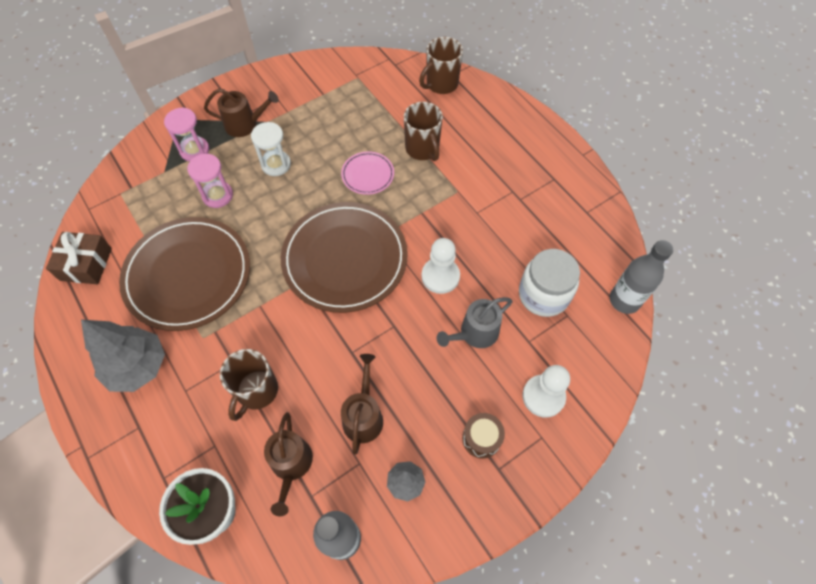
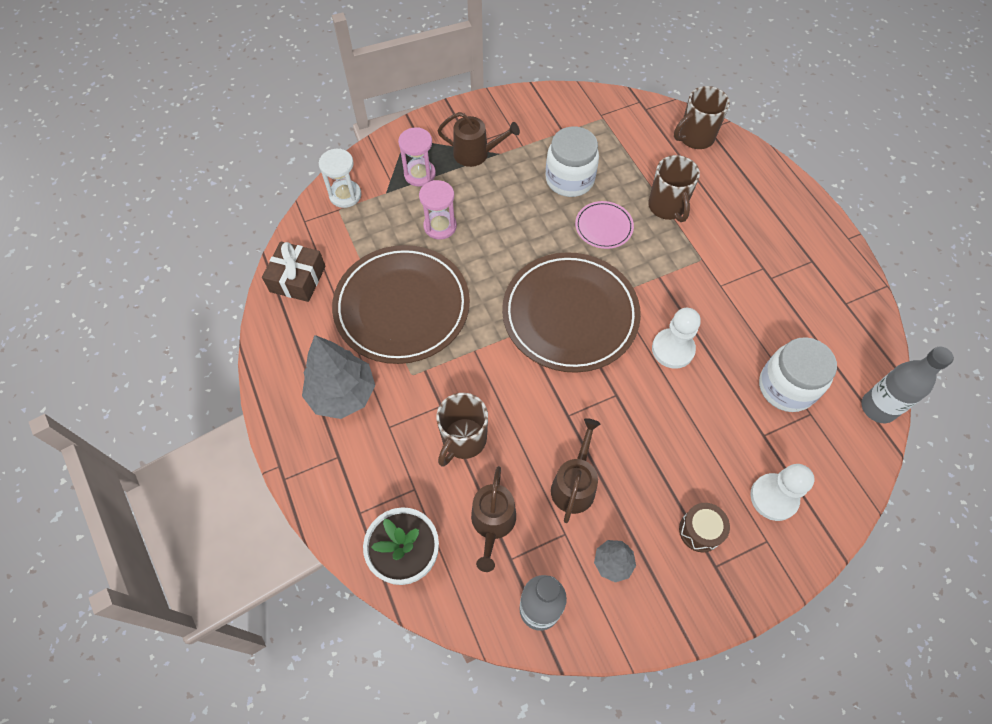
camera: 10 degrees right, 0 degrees up
white hourglass [251,122,291,176] -> white hourglass moved to [319,149,361,208]
grey watering can [437,297,513,348] -> none
none -> white jar [545,126,599,197]

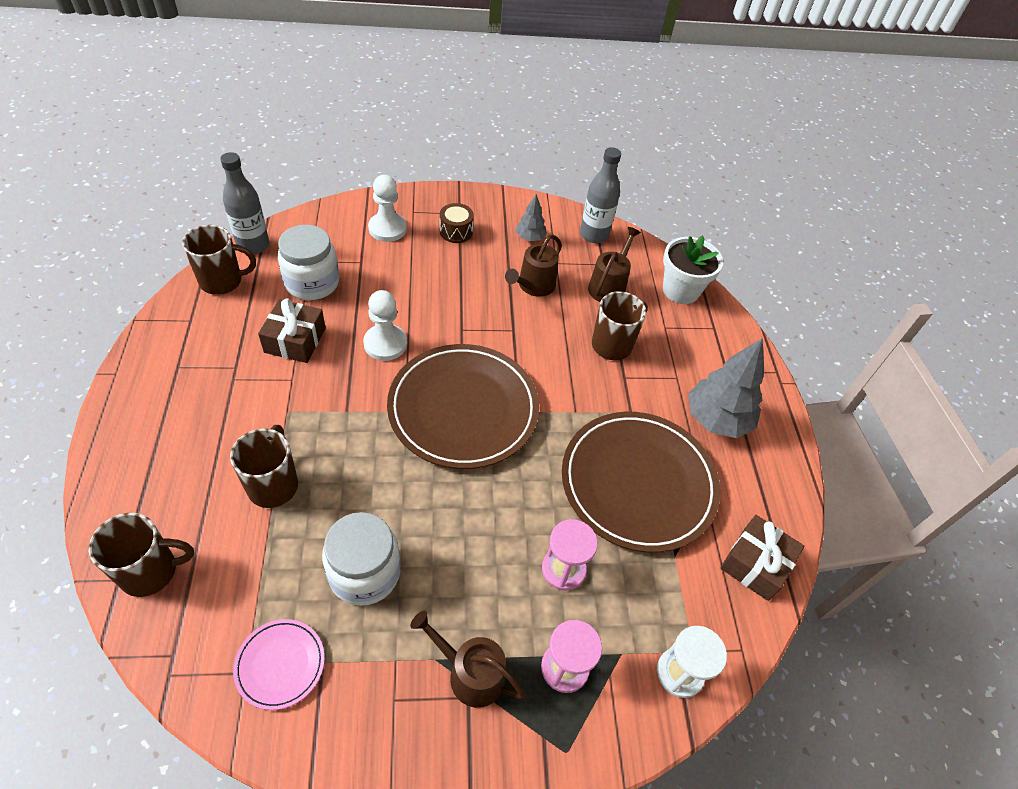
camera: 165 degrees left, 10 degrees down
pink plate [575,201,634,249] -> pink plate moved to [233,619,325,710]
none -> brown mug [182,225,256,295]
none -> brown gift [258,298,326,363]

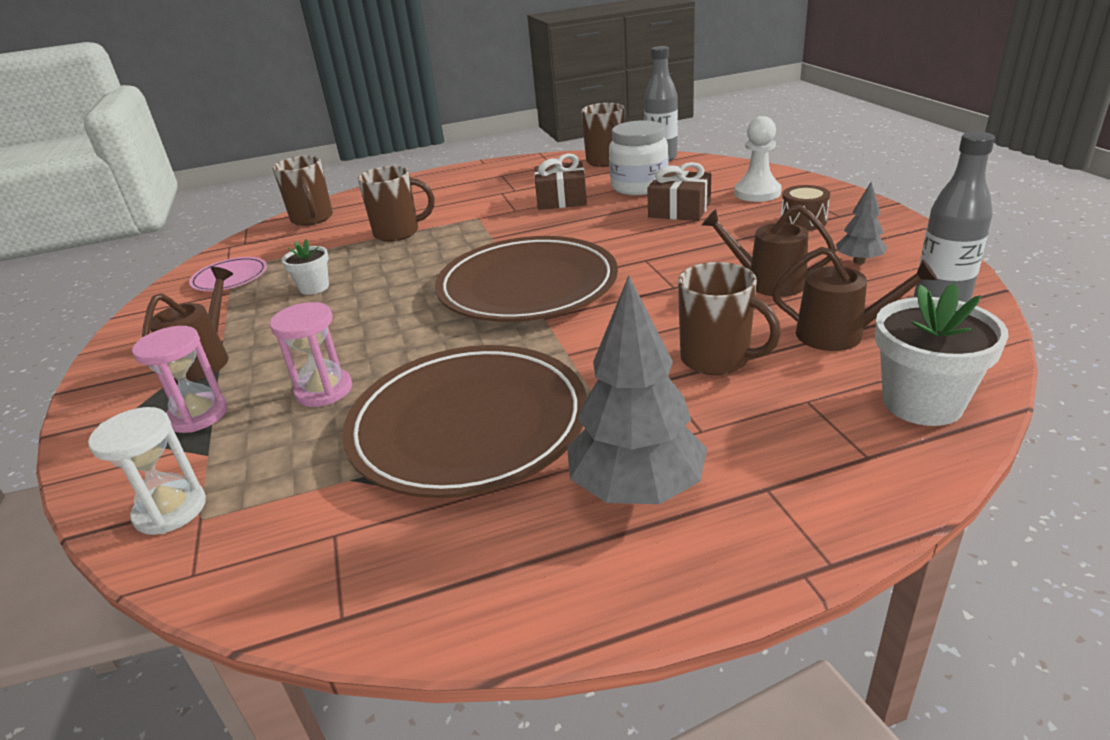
camera: 85 degrees right, 20 degrees down
white jar [322,512,400,606] -> white flower pot [282,239,329,295]
white pawn [363,290,407,361] -> none
brown gift [721,515,804,601] -> brown gift moved to [647,162,711,221]

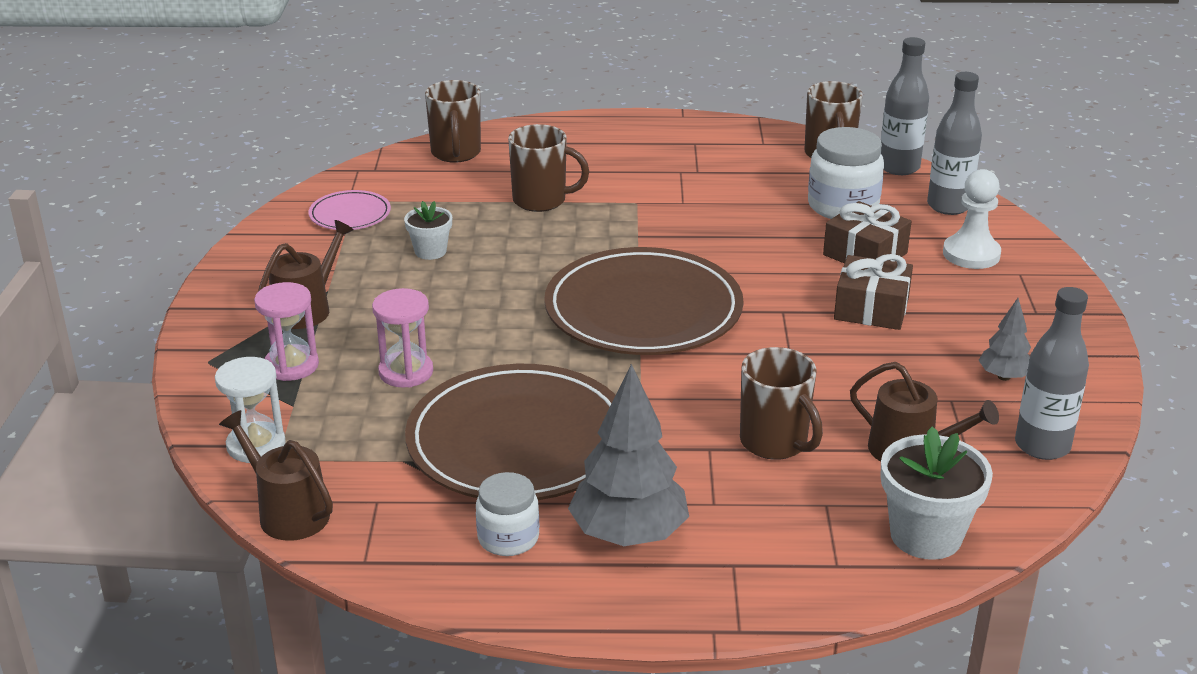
camera: 15 degrees right, 0 degrees up
brown gift [534,153,587,210] -> brown gift moved to [834,254,913,330]
brown watering can [702,205,836,297] -> brown watering can moved to [219,410,333,541]
brown drum [781,185,830,231] -> none
none -> white jar [476,472,539,556]
none -> grey bottle [927,72,982,215]

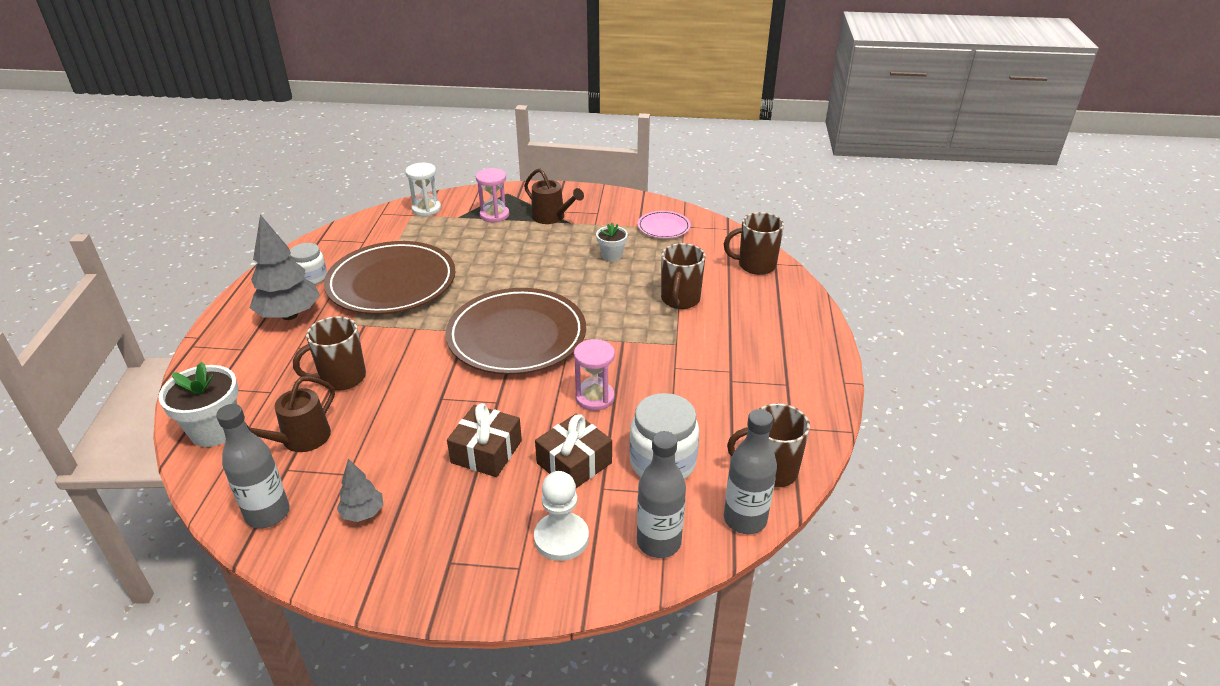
camera: 95 degrees right, 5 degrees up
brown watering can [219,410,333,541] -> none
pink hourglass [372,288,433,388] -> pink hourglass moved to [574,339,615,411]

